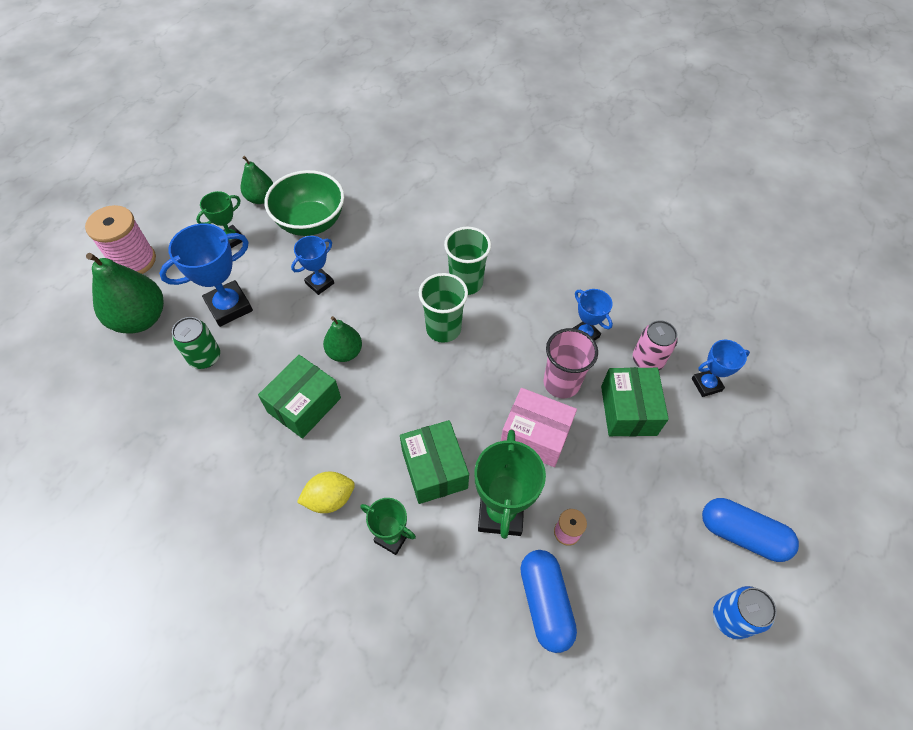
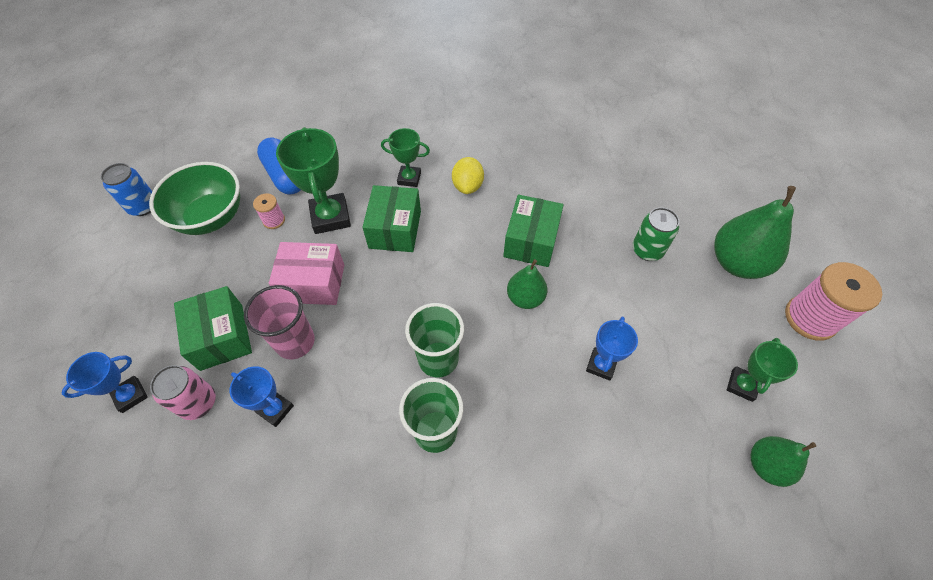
camera: 160 degrees right, 0 degrees up
blue trophy [159,223,253,327] -> none
green bowl [265,170,344,236] -> green bowl moved to [149,162,240,235]
yellow lemon [297,472,355,513] -> yellow lemon turned 45 degrees counterclockwise [452,157,484,194]
green box [400,420,469,504] -> green box turned 45 degrees clockwise [363,185,421,252]
blue capsule [702,498,799,562] -> none

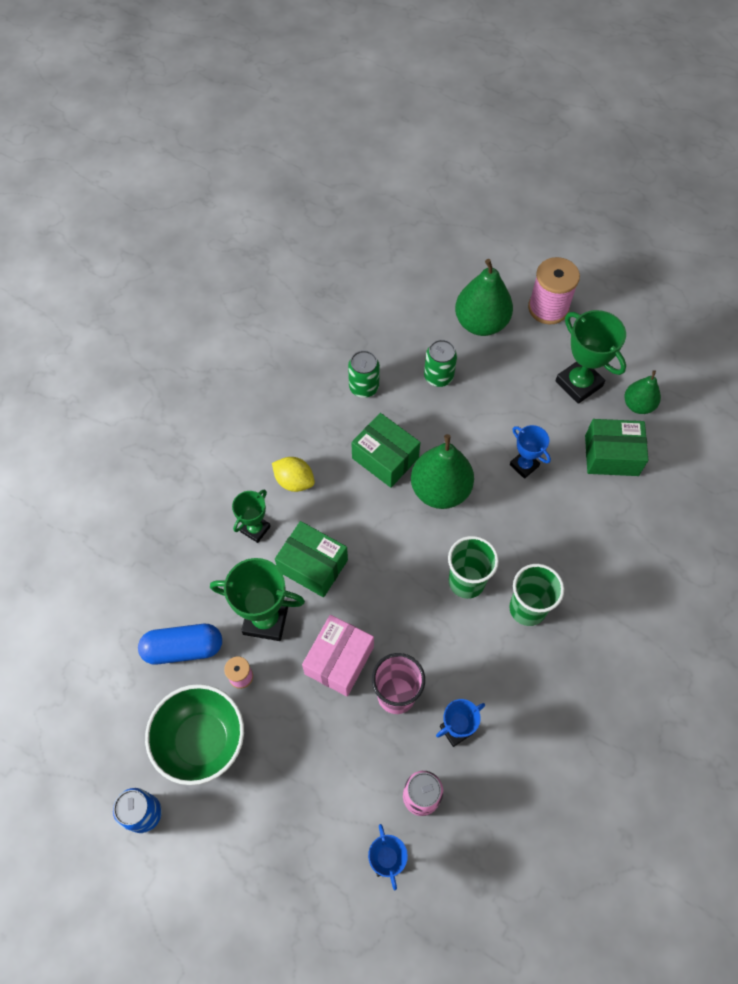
camera: 65 degrees left, 5 degrees up
green box [174,286,252,371] -> green box moved to [585,419,648,476]
green pear [507,259,547,309] -> green pear [411,434,474,509], size x1.70
green trophy [727,338,798,402] -> green trophy [555,310,626,404], size x1.68
none -> green can [348,350,380,398]

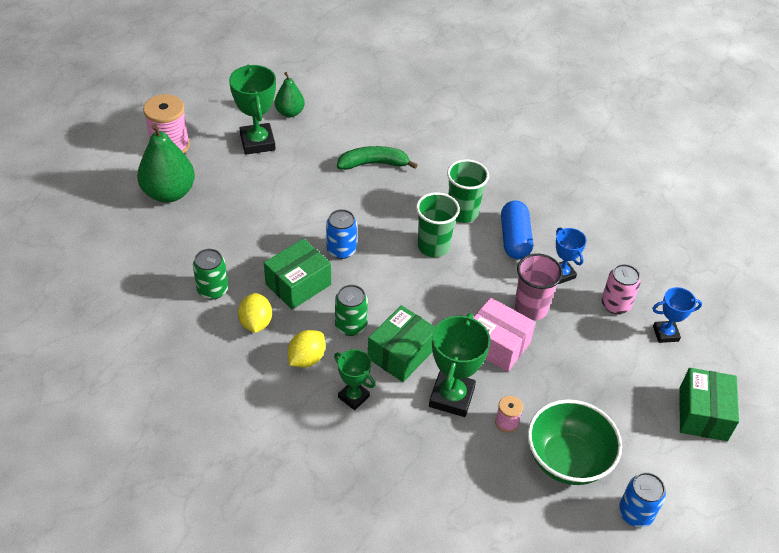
camera: 85 degrees left, 15 degrees down
blue capsule [138,624,222,665] -> blue capsule moved to [501,201,533,259]
green pear [411,434,474,509] -> blue can [326,209,357,259]
green can [424,340,457,387] -> green can moved to [335,284,368,336]
blue trophy [510,425,551,479] -> none
green trophy [555,310,626,404] -> green trophy turned 75 degrees counterclockwise [229,64,276,155]
green box [585,419,648,476] -> green box moved to [679,368,739,441]
none -> yellow lemon [238,293,272,333]
none -> green banana [337,146,418,170]

